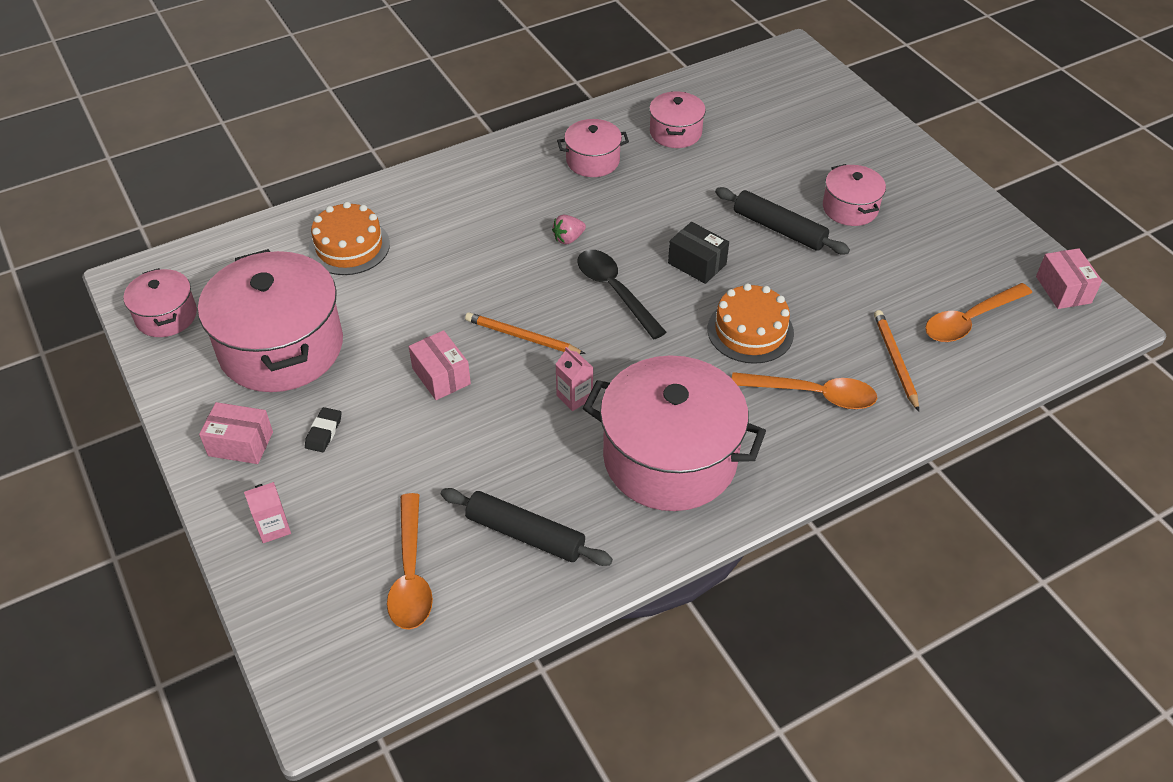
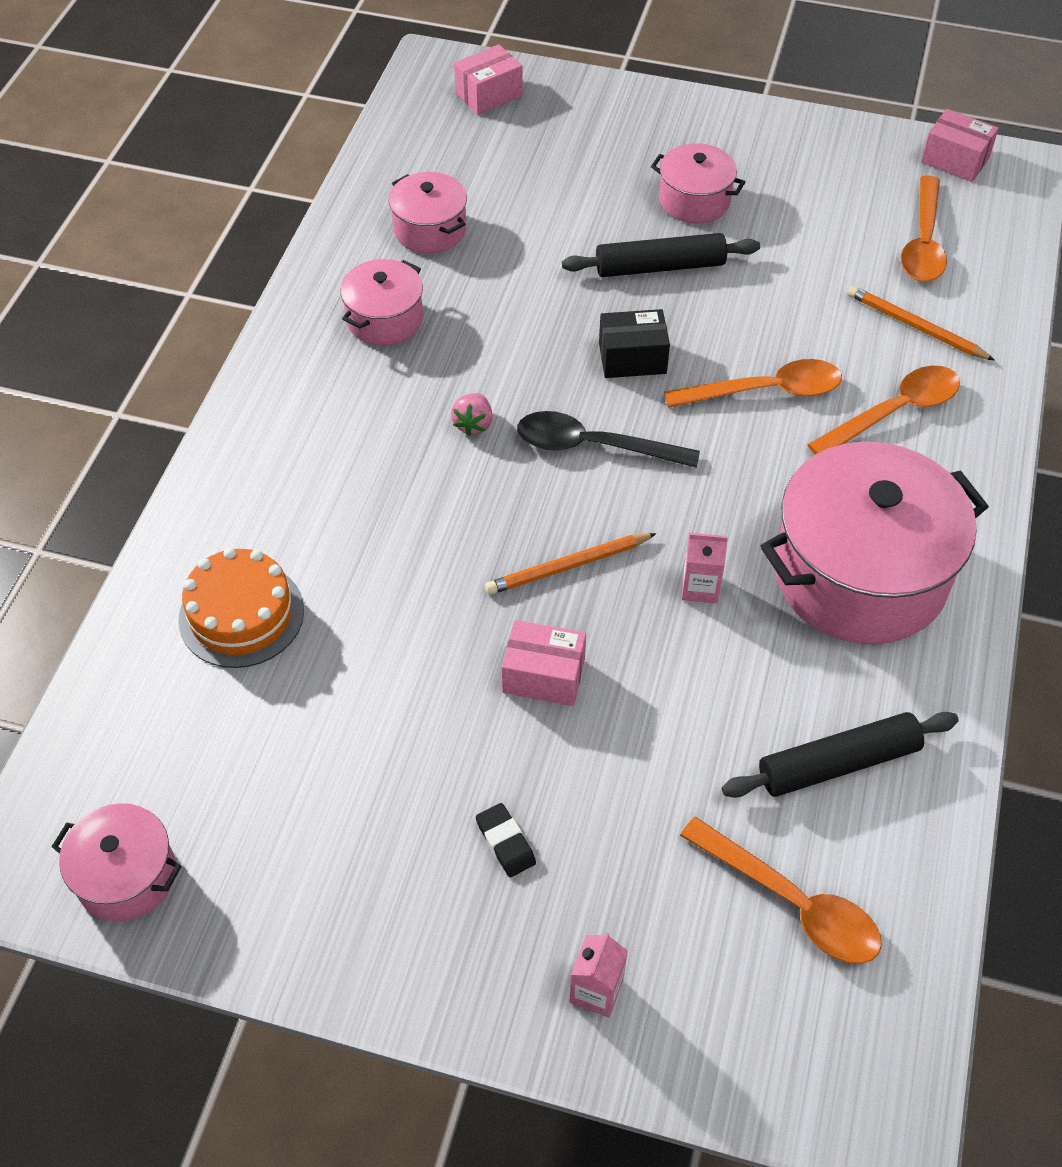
camera: 45 degrees left, 5 degrees up
pink pot [198,249,343,392] -> none
pink box [199,402,273,464] -> pink box moved to [454,44,523,115]
orange cake [707,283,794,364] -> orange spoon [664,359,842,408]

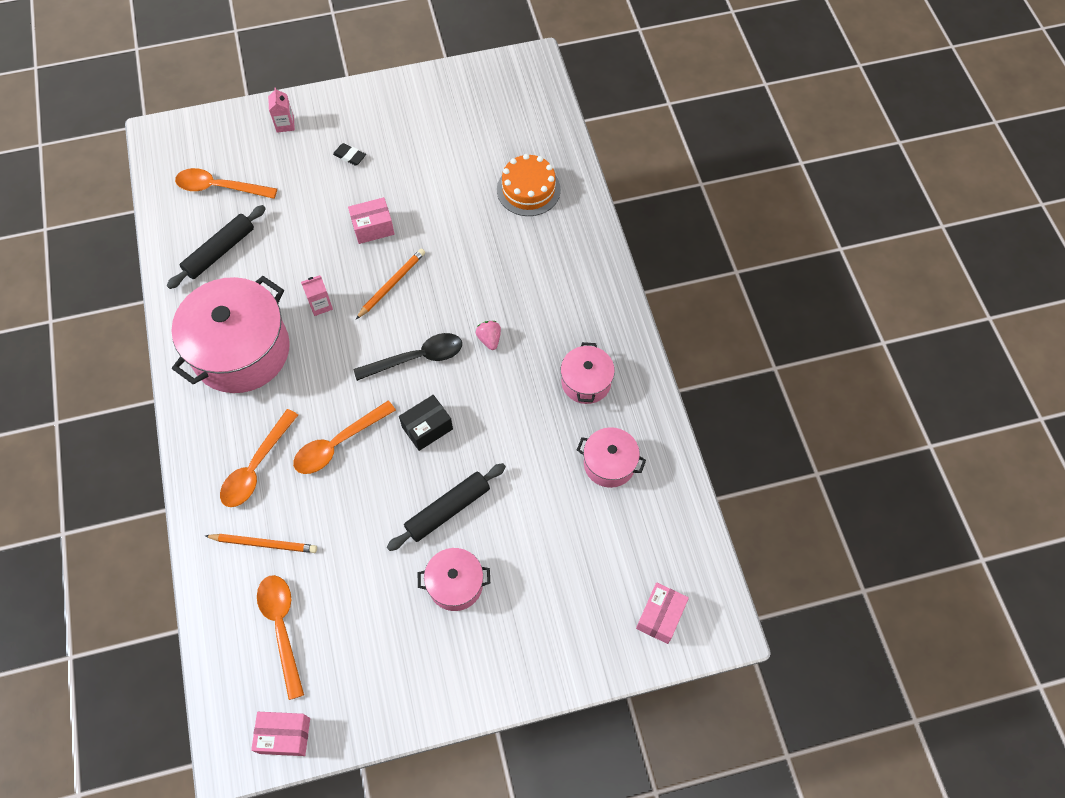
camera: 150 degrees right, 10 degrees up
pink pot [52,803,182,921] -> none

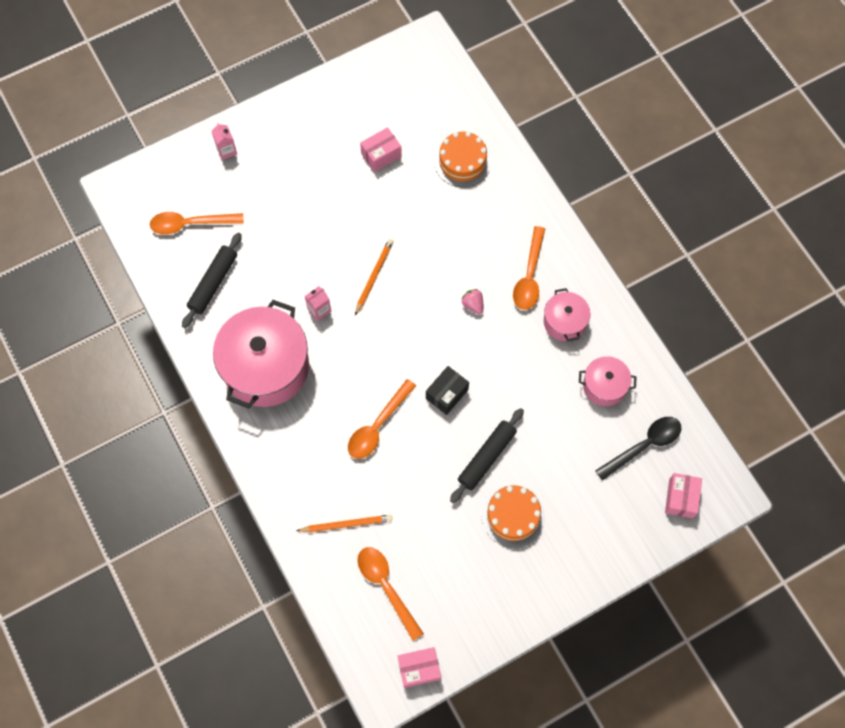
camera: 15 degrees left, 5 degrees up
orange spoon [220,409,298,507] -> orange spoon moved to [513,226,545,310]
black eraser [333,143,366,166] -> none
pink box [348,197,394,244] -> pink box moved to [360,127,402,172]
black spoon [354,333,462,381] -> black spoon moved to [595,417,681,481]
pink pot [418,548,490,611] -> orange cake [481,485,545,548]

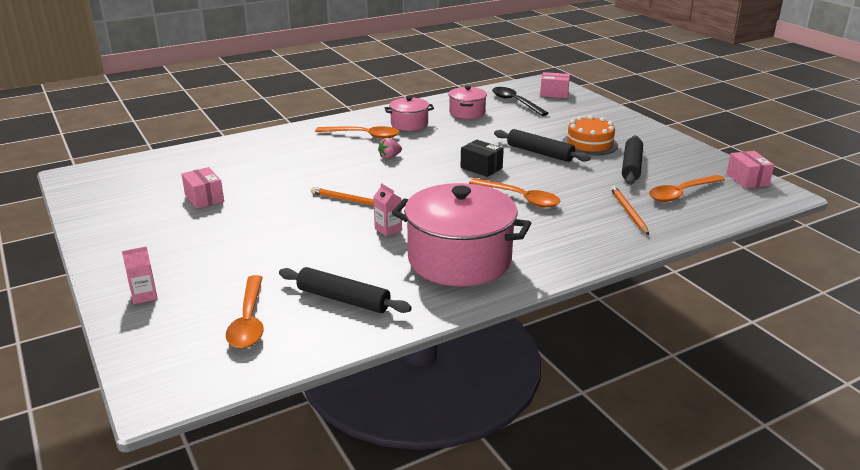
camera: 90 degrees left, 40 degrees down
orange cake [434,131,491,187] -> none
none -> black rolling pin [622,135,643,184]

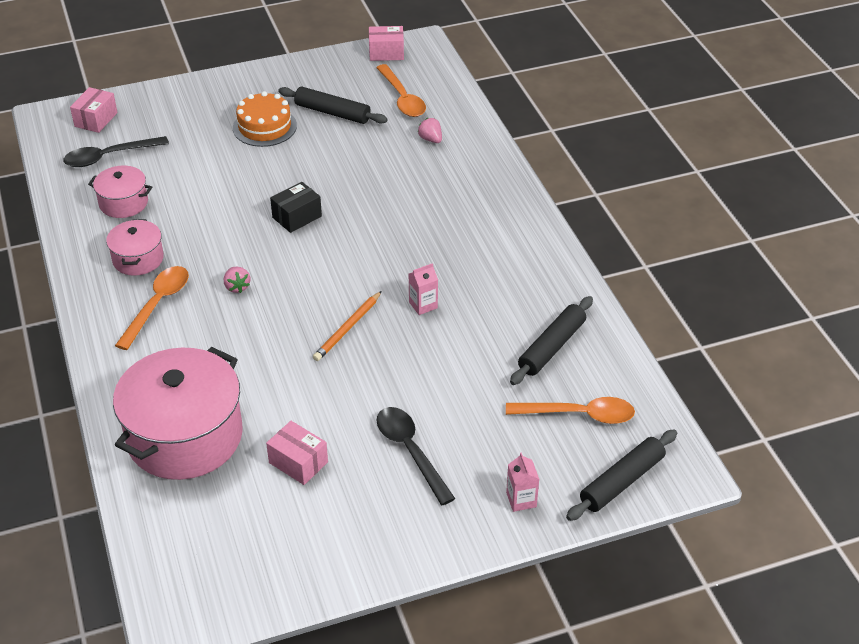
camera: 80 degrees left, 15 degrees up
pink box [181,167,224,209] -> pink box turned 60 degrees clockwise [266,421,328,485]
pink pot [392,183,531,287] -> pink pot moved to [113,347,243,480]
orange spoon [469,178,560,208] -> none
black rolling pin [494,129,591,162] -> black rolling pin moved to [566,430,677,521]
orange pencil [611,186,649,235] -> pink strawberry [418,118,442,143]
none -> black spoon [376,407,455,505]

